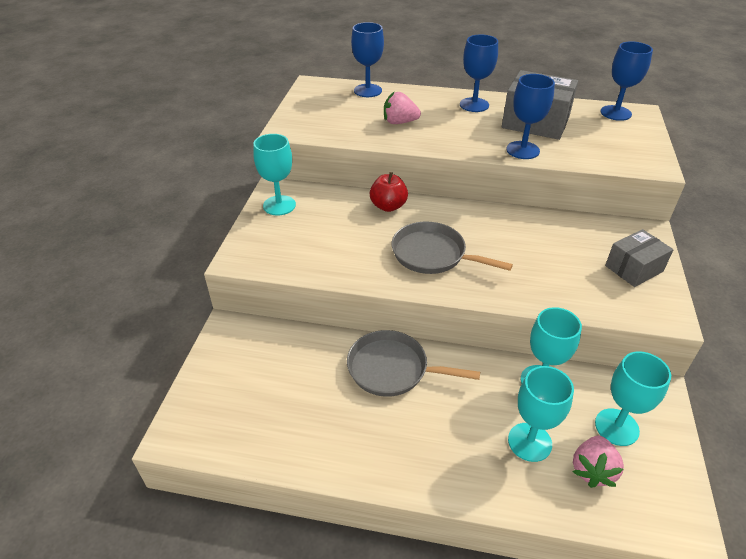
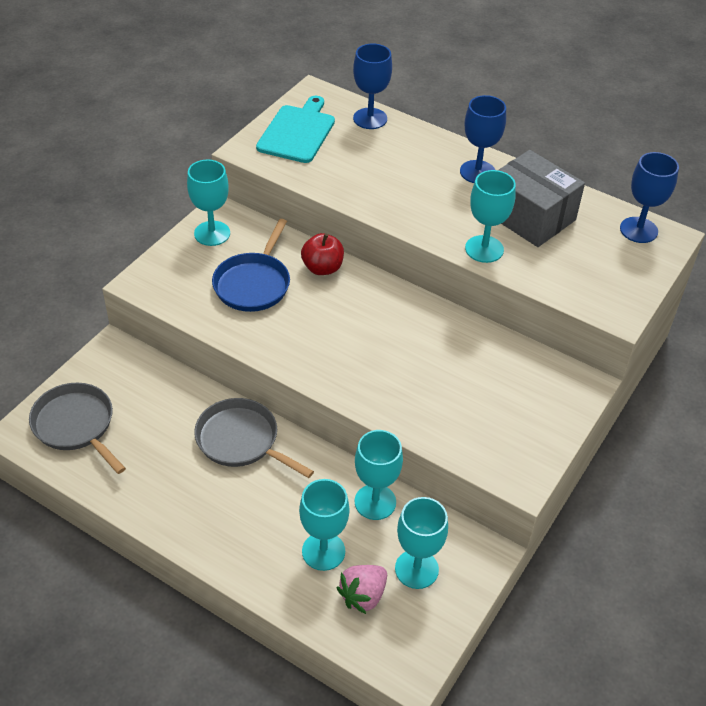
camera: 20 degrees right, 5 degrees up
pink strawberry [384,92,421,124] -> none
grey pan [391,222,513,274] -> grey pan moved to [29,383,126,474]
blue goblet [506,74,555,159] -> turquoise goblet [465,170,516,263]
grey box [605,229,674,287] -> none
none -> blue pan [212,219,290,312]
none -> turquoise cutting board [256,96,335,163]

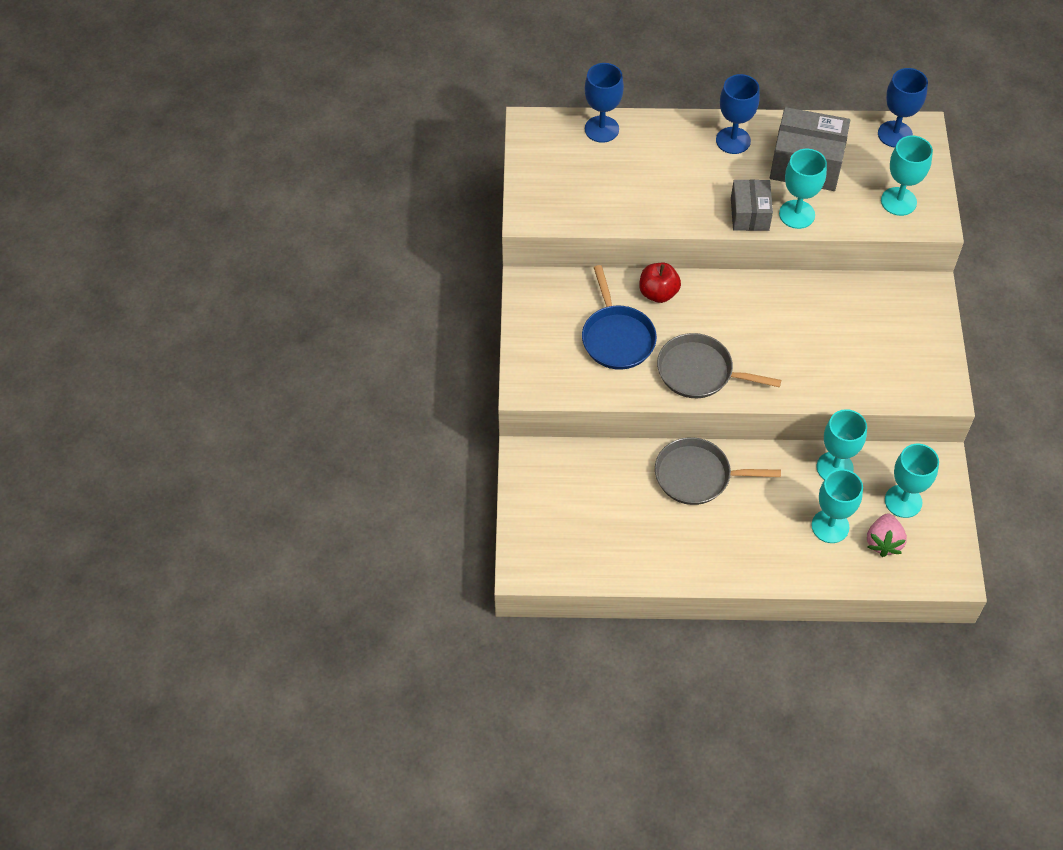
camera: 30 degrees left, 10 degrees up
grey pan [29,383,126,474] -> grey pan moved to [657,333,781,398]
turquoise goblet [187,160,230,246] -> turquoise goblet moved to [881,136,933,216]
turquoise cutting board [256,96,335,163] -> none
none -> grey box [731,180,773,231]

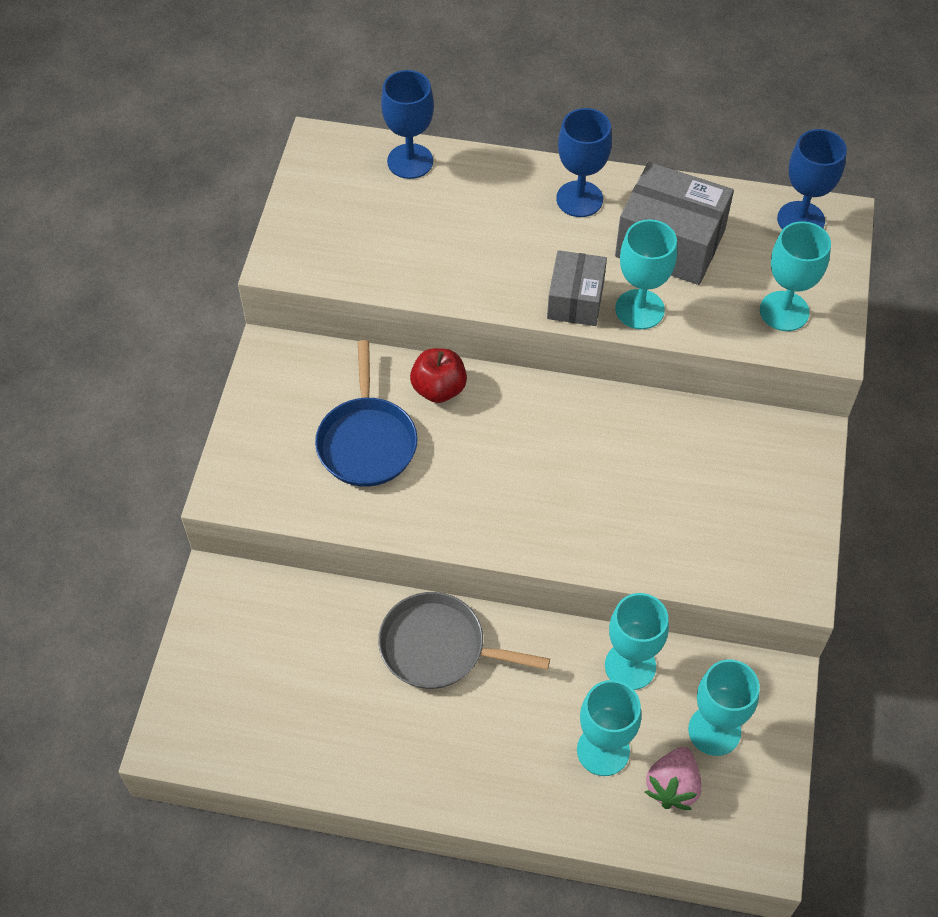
camera: 10 degrees right, 0 degrees up
grey pan [657,333,781,398] -> none

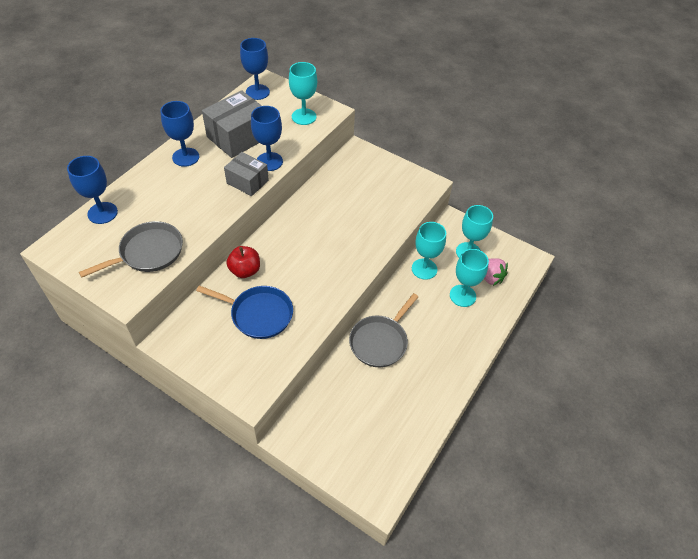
camera: 70 degrees left, 5 degrees down
turquoise goblet [615,220,677,329] -> blue goblet [251,106,283,171]
none -> grey pan [79,221,183,277]

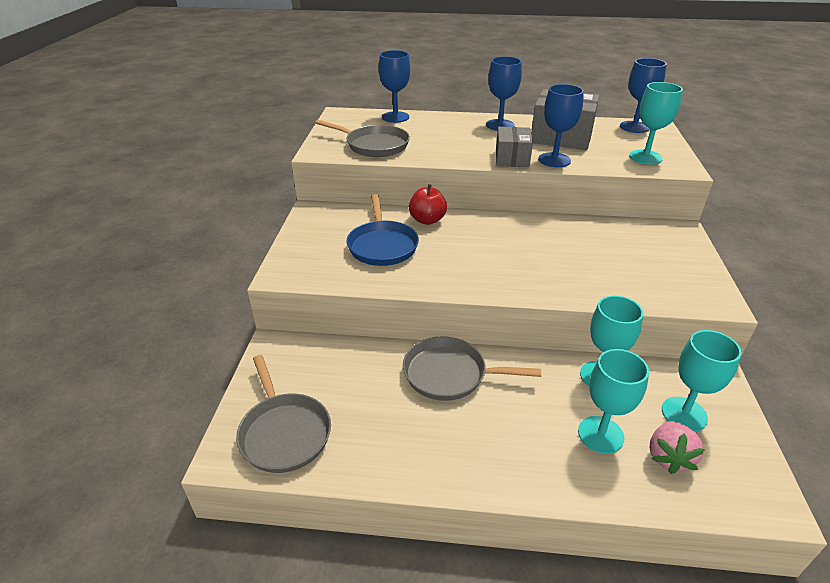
camera: 65 degrees right, 15 degrees down
none -> grey pan [236,355,331,473]

